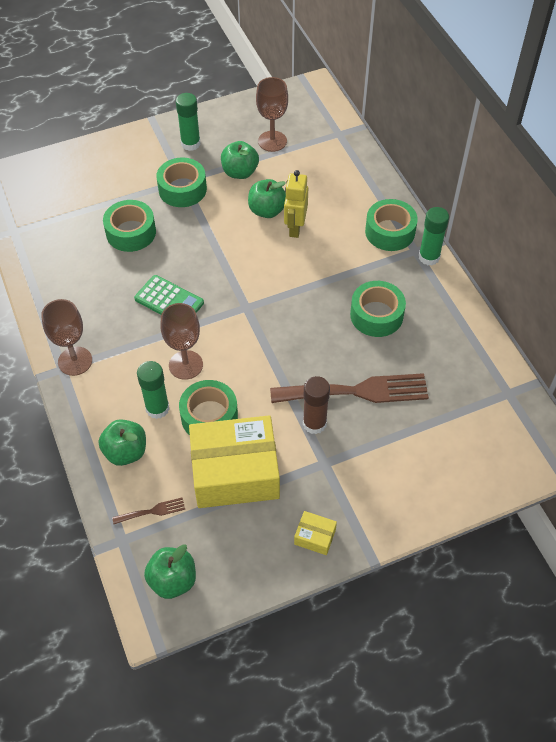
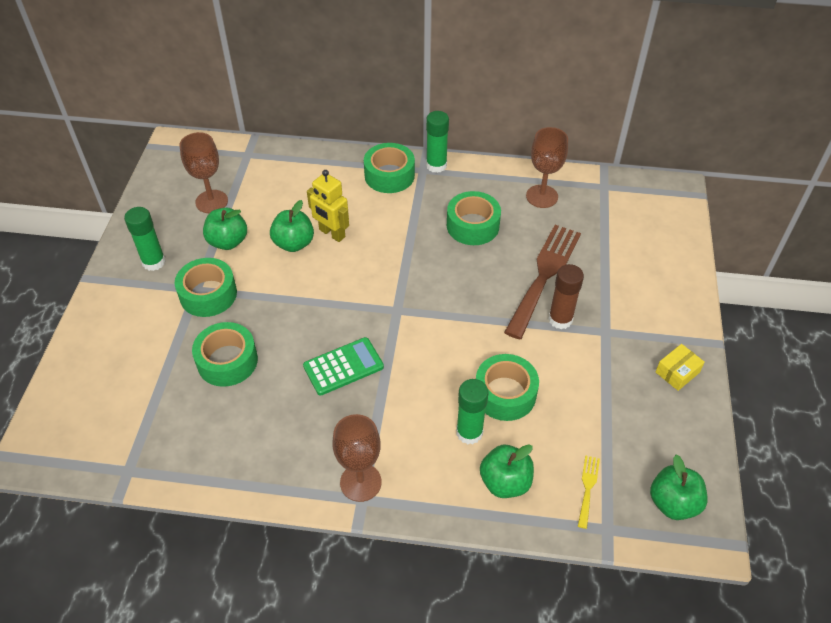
camera: 60 degrees left, 5 degrees down
brown fork [112,498,185,524] -> yellow fork [578,456,600,529]
brown goblet [161,303,203,380] -> brown goblet moved to [526,127,568,208]
yellow box [189,415,280,508] -> none

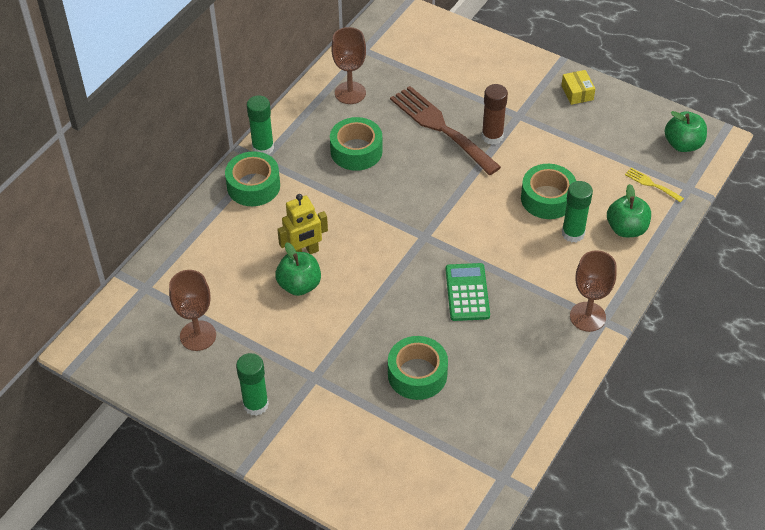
camera: 65 degrees left, 0 degrees up
green tape [175,258,237,317] -> none
green apple [203,208,247,250] -> none

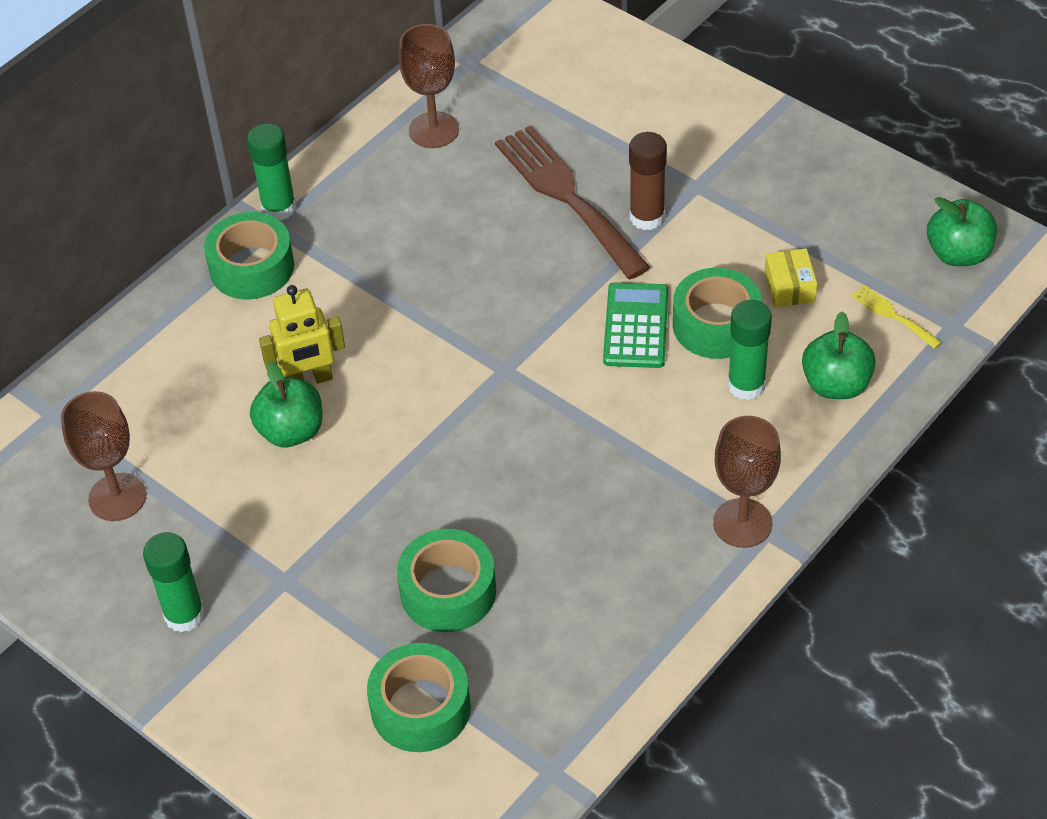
camera: 10 degrees right, 0 degrees up
green tape [330,117,383,171] -> green tape moved to [367,643,471,752]
green calculator [445,263,490,321] -> green calculator moved to [603,282,668,368]
yellow box [561,70,595,105] -> yellow box moved to [765,248,817,307]

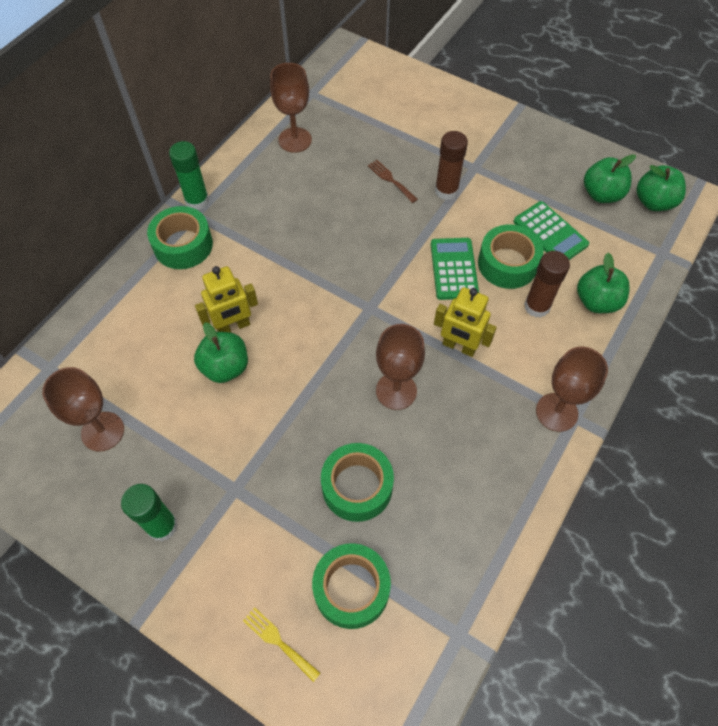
camera: 10 degrees left, 10 degrees up
brown fork [495,125,650,279] -> brown fork [368,160,418,203], size x0.43
green glue stick [728,300,772,400] -> brown glue stick [524,251,570,318]
yellow box [765,248,817,307] -> green calculator [513,201,589,260]
yellow fork [851,285,942,349] -> yellow fork moved to [243,607,320,682]
none -> brown goblet [376,324,425,410]
none -> yellow robot [434,287,497,357]
none -> green apple [584,154,636,203]

